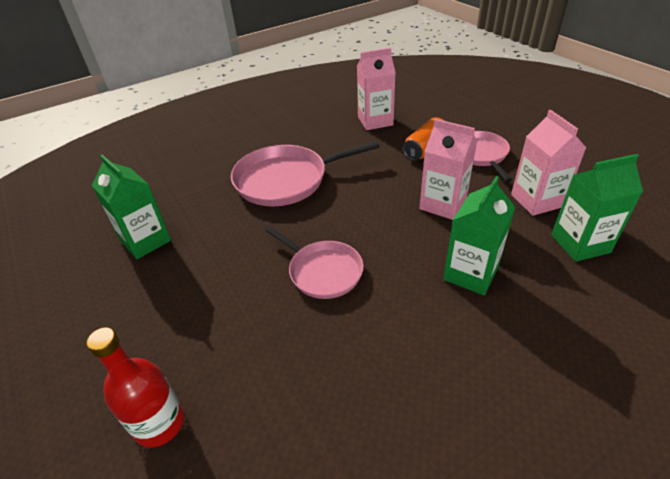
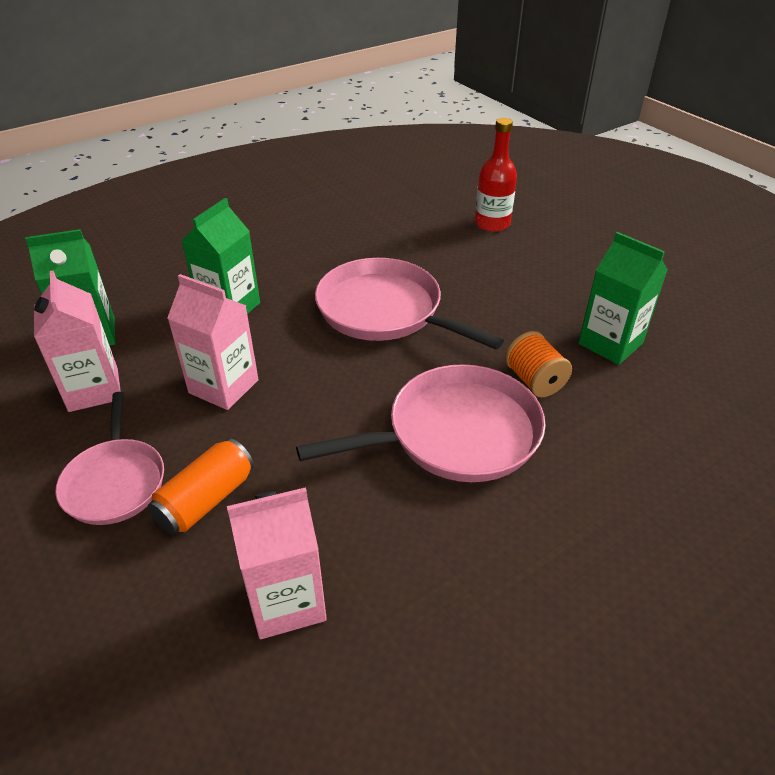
camera: 175 degrees right, 0 degrees up
pink pan [265,226,364,299] -> pink pan [315,258,504,350], size x1.58
none -> orange spool [505,331,572,397]

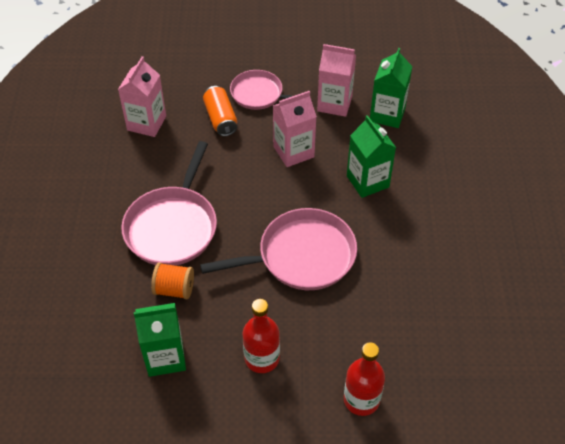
camera: 125 degrees right, 10 degrees up
none -> red bottle [243,299,280,373]

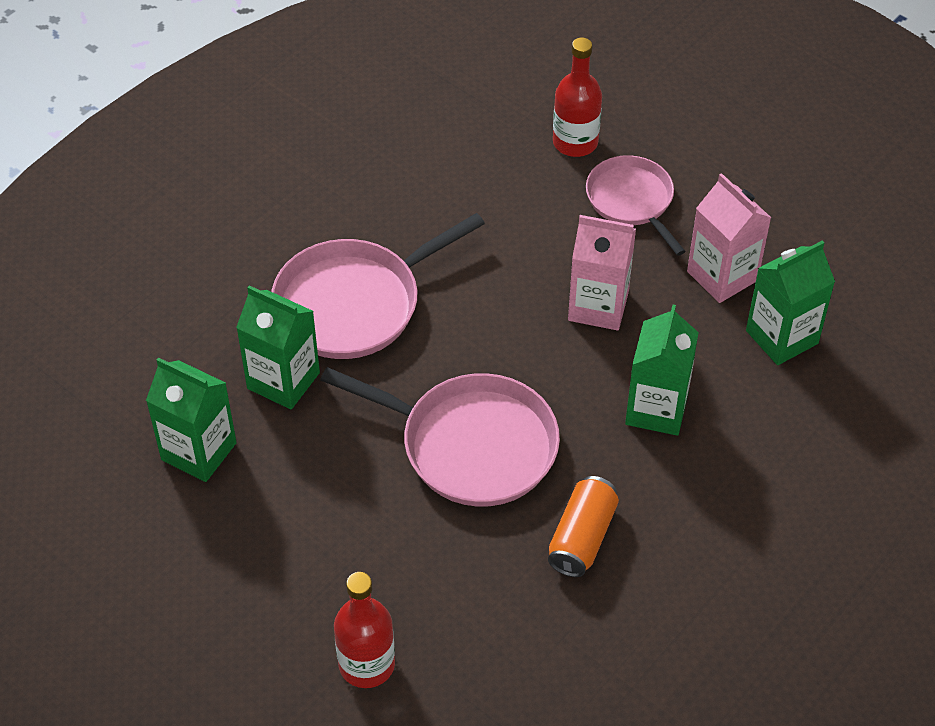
camera: 40 degrees right, 0 degrees up
pink carton [118,56,166,137] -> none
orange spool [151,262,194,299] -> green carton [236,285,320,410]
orange can [203,86,237,136] -> orange can moved to [548,476,619,577]
red bottle [243,299,280,373] -> red bottle moved to [553,37,602,157]

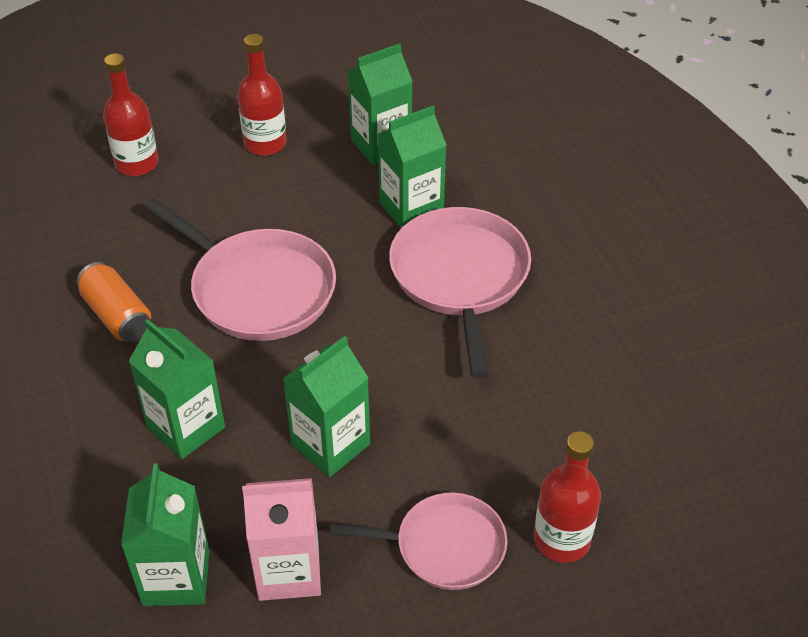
camera: 120 degrees right, 5 degrees down
pink pan [320,367,560,507] -> pink pan turned 105 degrees counterclockwise [144,198,336,341]
pink carton [568,215,636,330] -> green carton [283,336,370,477]
none -> red bottle [238,34,287,156]

